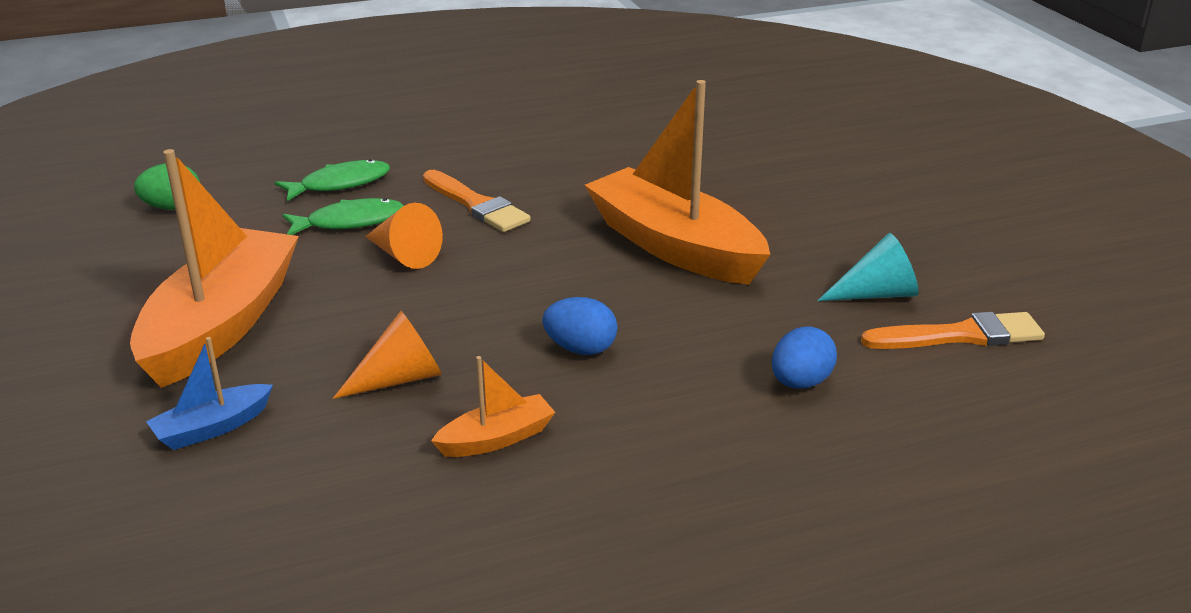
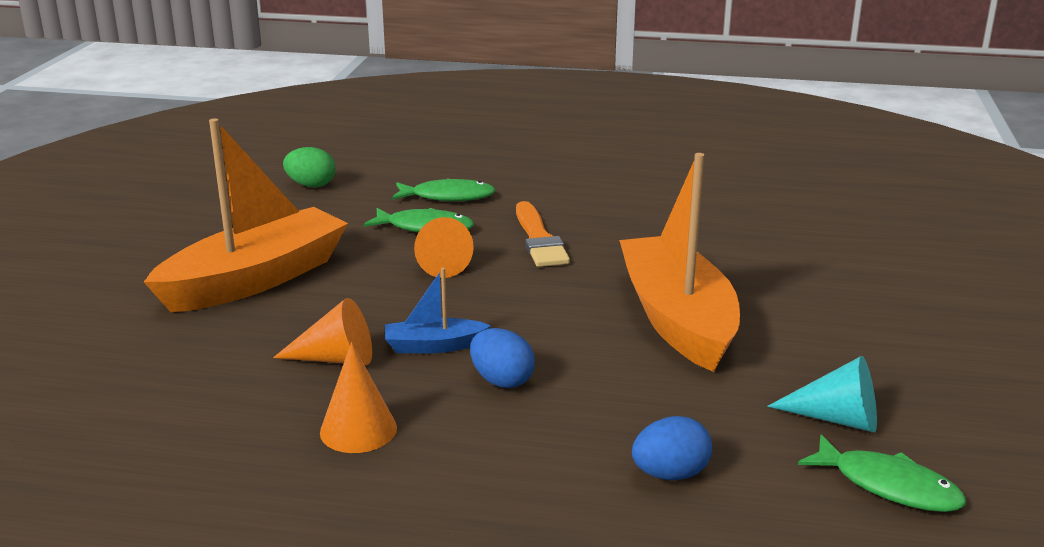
camera: 30 degrees right, 5 degrees down
blue boat [146,337,273,450] -> blue boat moved to [385,268,491,353]
orange boat [431,356,556,457] -> orange cone [320,342,397,453]
orange brush [861,312,1045,349] -> green fish [798,434,966,512]

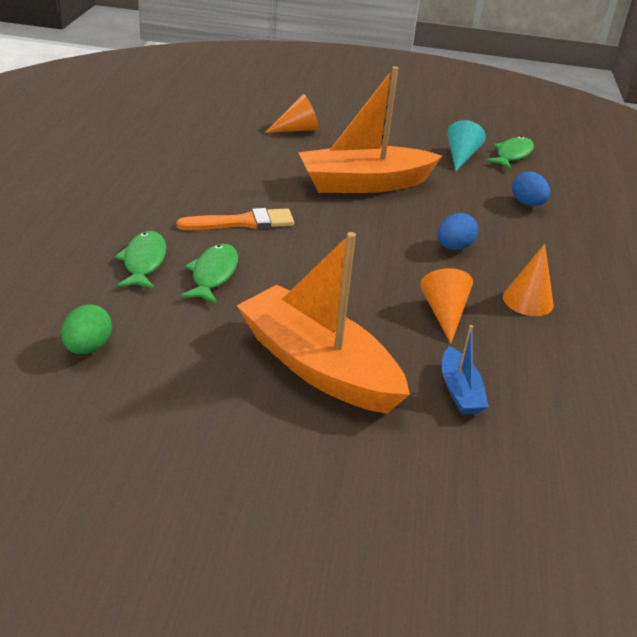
camera: 95 degrees left, 10 degrees up
blue boat [385,268,491,353] -> blue boat moved to [442,325,489,415]
orange cone [414,217,474,278] -> orange cone moved to [265,94,319,133]

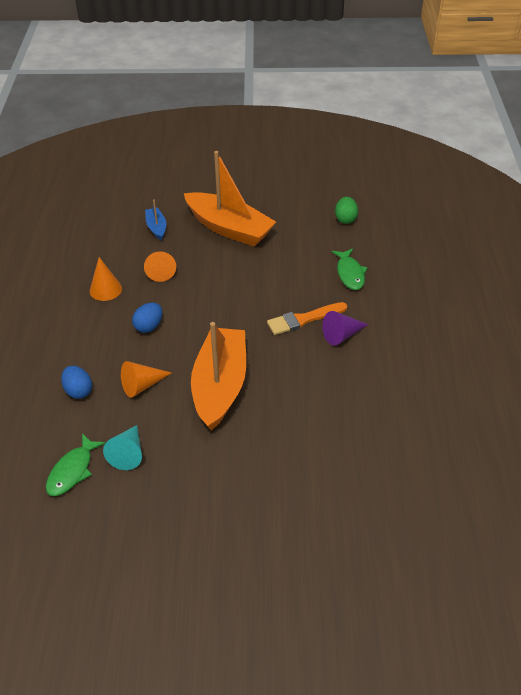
camera: 175 degrees right, 10 degrees up
green fish [180,244,238,304] -> none
orange cone [265,94,319,133] -> orange cone moved to [121,361,172,398]
orange boat [298,66,442,193] -> orange boat turned 60 degrees counterclockwise [191,322,246,430]
none -> purple cone [322,311,368,346]

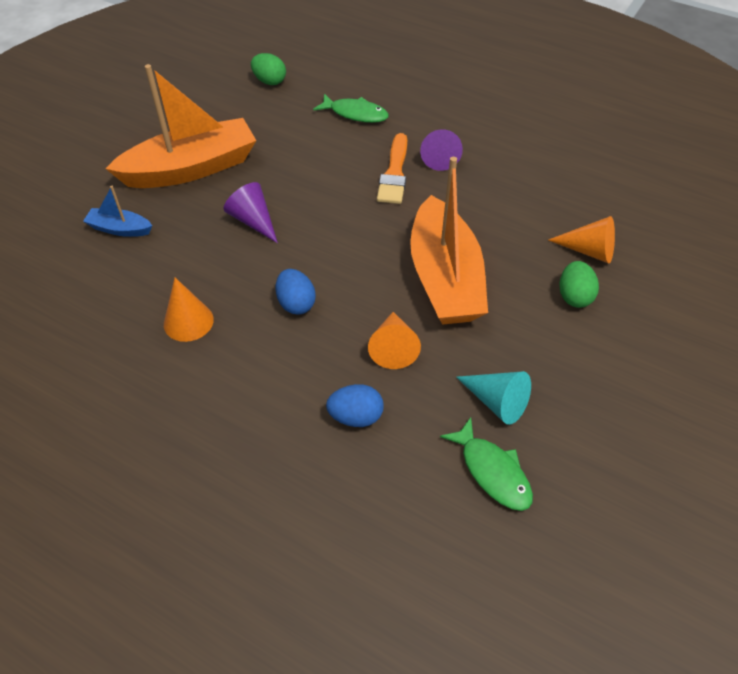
camera: 60 degrees left, 5 degrees up
orange cone [144,252,176,282] -> orange cone moved to [548,216,615,263]
orange boat [191,322,246,430] -> orange boat turned 135 degrees counterclockwise [410,157,488,325]
none -> purple cone [224,182,278,243]
none -> green egg [559,261,599,308]

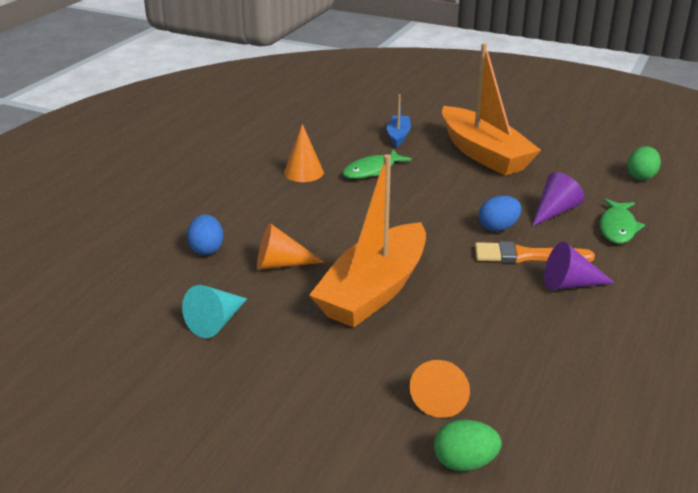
camera: 85 degrees right, 20 degrees down
purple cone [224,182,278,243] -> purple cone moved to [532,172,584,226]
blue egg [276,269,316,315] -> blue egg moved to [479,196,522,232]
orange boat [410,157,488,325] -> orange boat turned 45 degrees counterclockwise [309,154,426,327]
green fish [440,417,533,511] -> green fish moved to [342,149,412,179]
green egg [559,261,599,308] -> green egg moved to [434,419,501,471]

